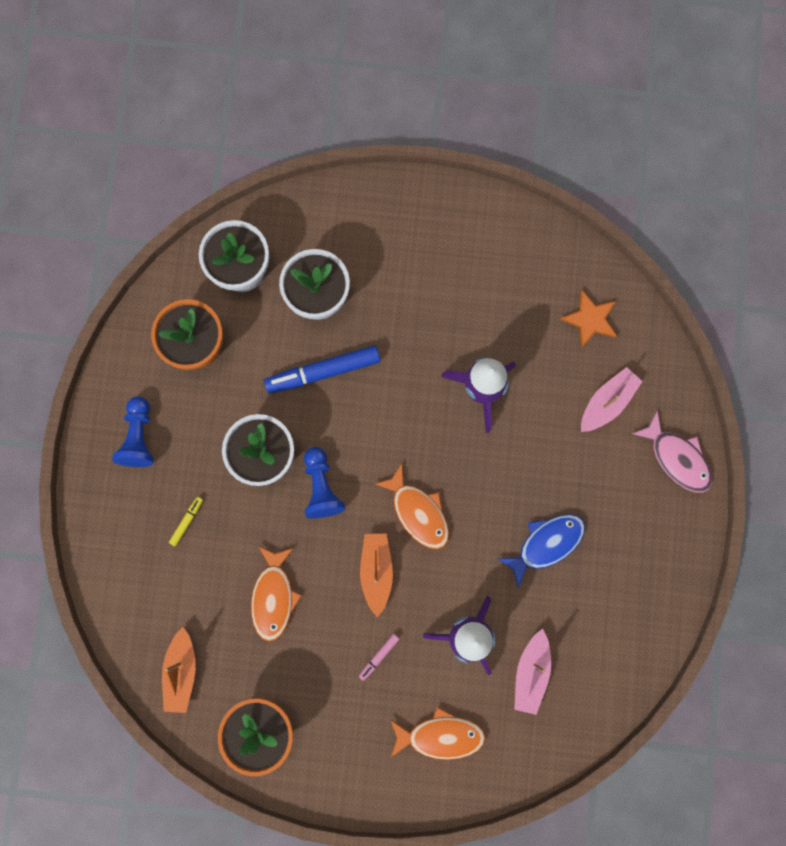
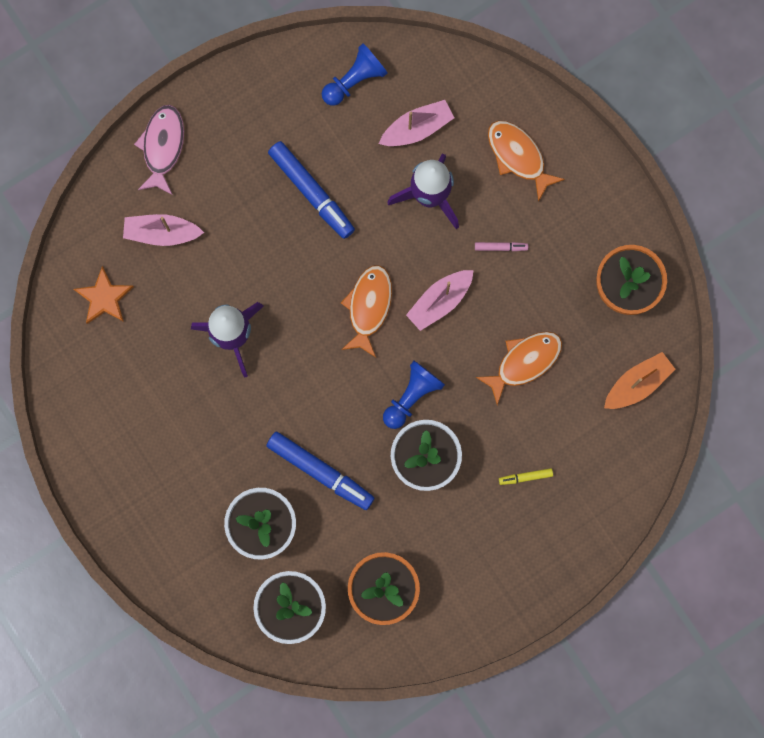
camera: 130 degrees left, 0 degrees up
blue pawn [112,396,154,467] -> blue pawn moved to [322,43,388,106]
orange boat [360,534,393,617] -> pink boat [406,270,474,331]
blue fish [498,514,585,589] -> blue marker [268,141,355,239]

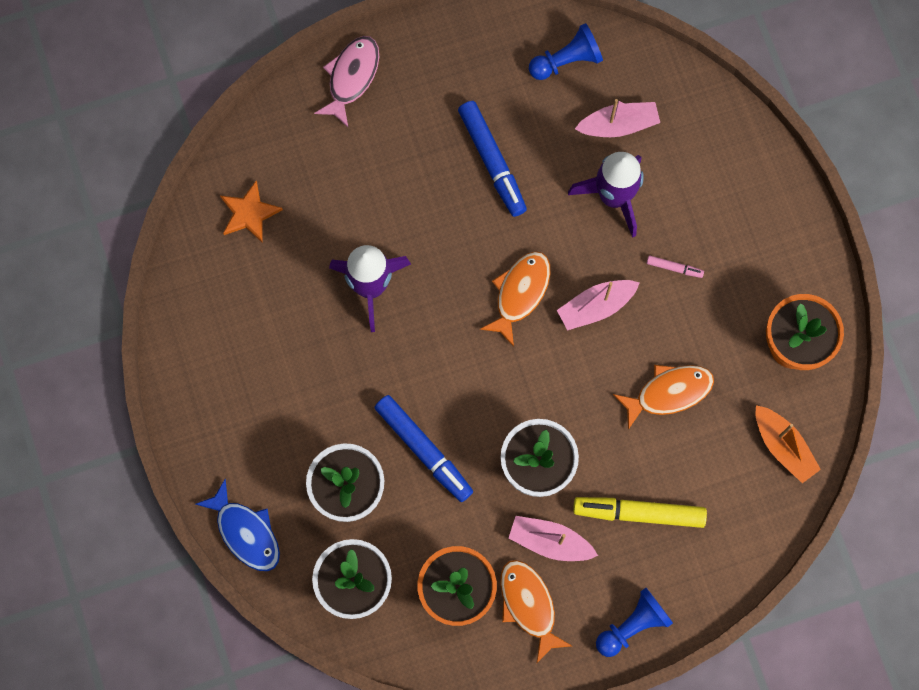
camera: 15 degrees right, 5 degrees down
pink boat [123,214,204,246] -> pink boat moved to [508,516,598,561]
blue pawn [383,361,445,429] -> blue pawn moved to [596,588,673,657]
orange fish [488,121,565,202] -> orange fish moved to [500,560,572,663]
yellow marker [499,468,553,485] -> yellow marker [573,497,707,528], size x2.21
orange boat [604,352,675,409] -> orange boat turned 75 degrees clockwise [756,405,821,483]
none -> blue fish [195,479,280,571]

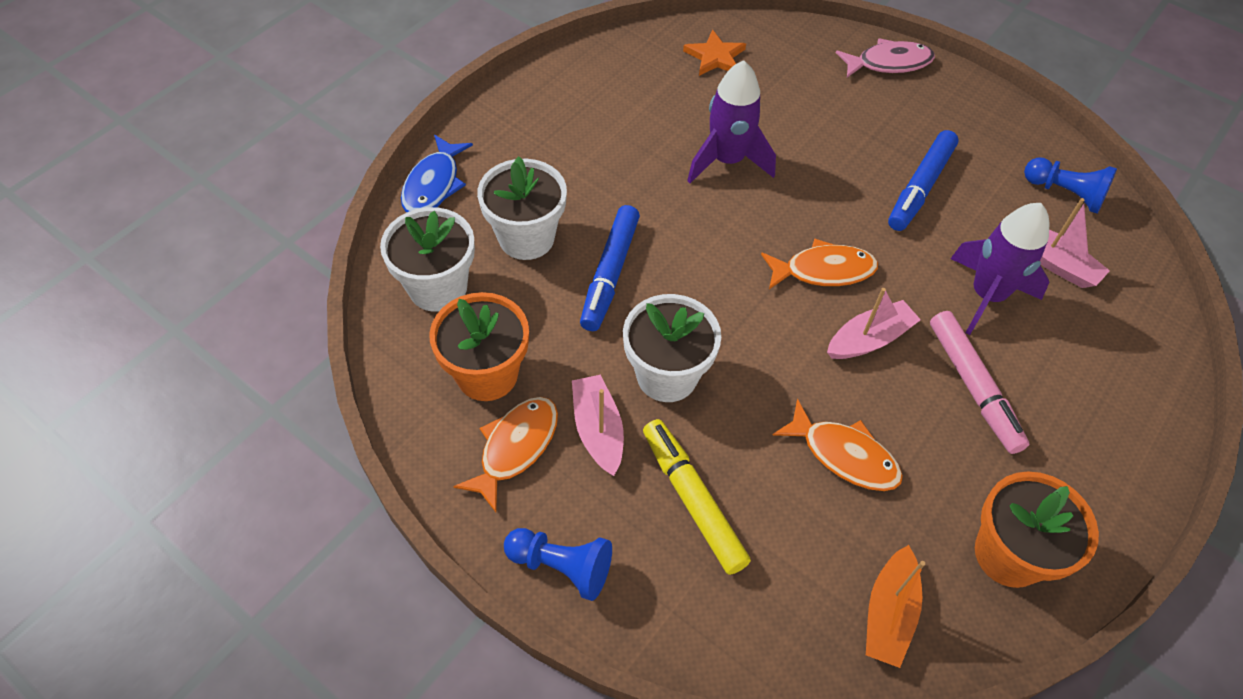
camera: 55 degrees right, 20 degrees down
pink boat [557,280,640,331] -> pink boat turned 120 degrees clockwise [827,288,921,359]
pink marker [647,255,704,278] -> pink marker [930,311,1029,454], size x2.21

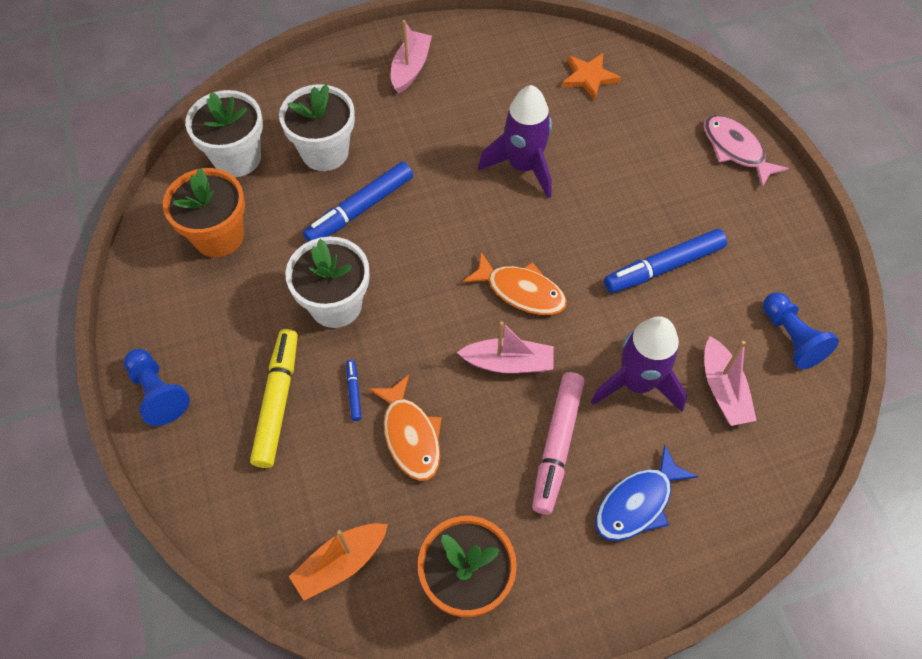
camera: 35 degrees right, 5 degrees up
blue fish [401,135,473,212] -> blue fish moved to [595,445,698,541]
orange fish [453,397,558,512] -> none
pink boat [572,375,624,476] -> pink boat moved to [391,20,432,94]
pink fish [836,38,935,78] -> pink fish turned 150 degrees counterclockwise [704,115,789,187]
none -> blue marker [346,359,362,421]

